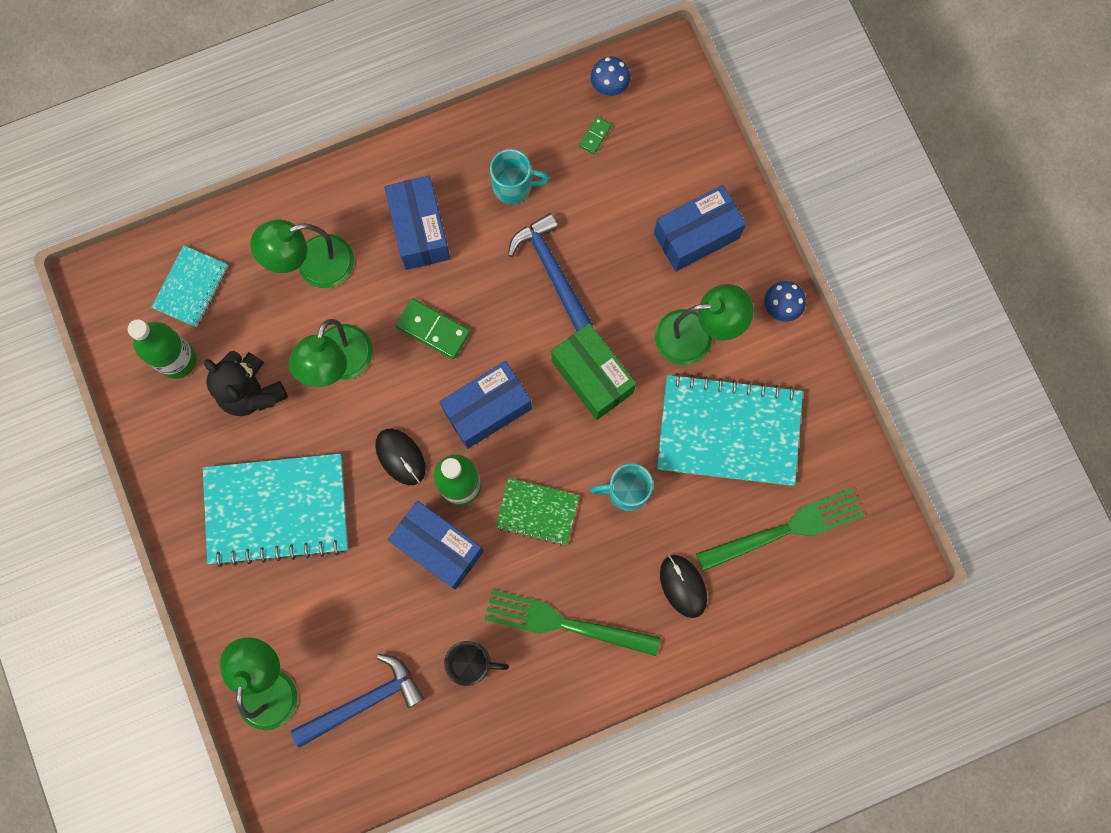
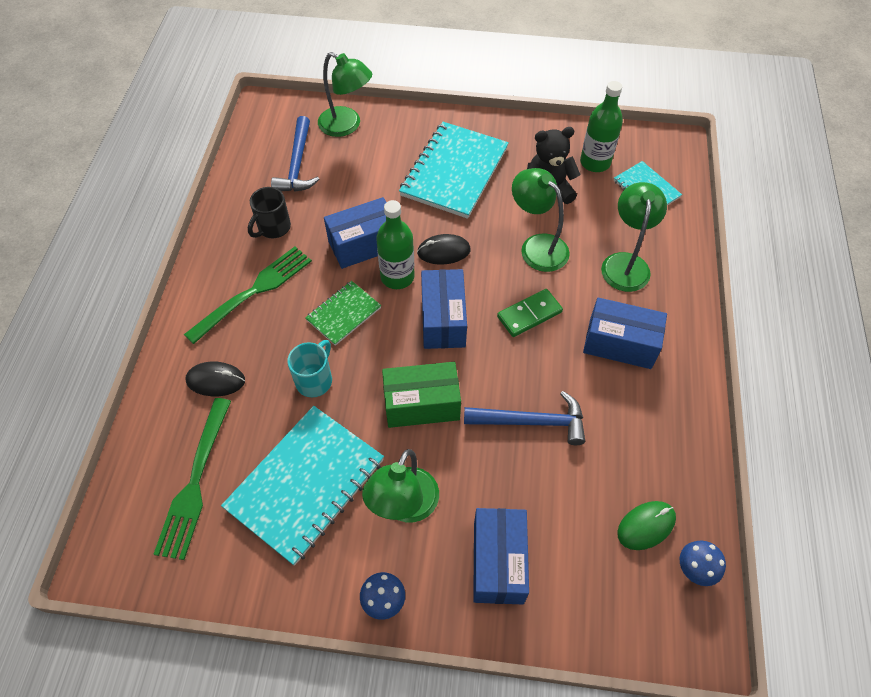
camera: 120 degrees right, 20 degrees down
turquoise mug [490,149,549,204] -> none
green domino [579,116,612,154] -> green mouse [617,501,676,550]

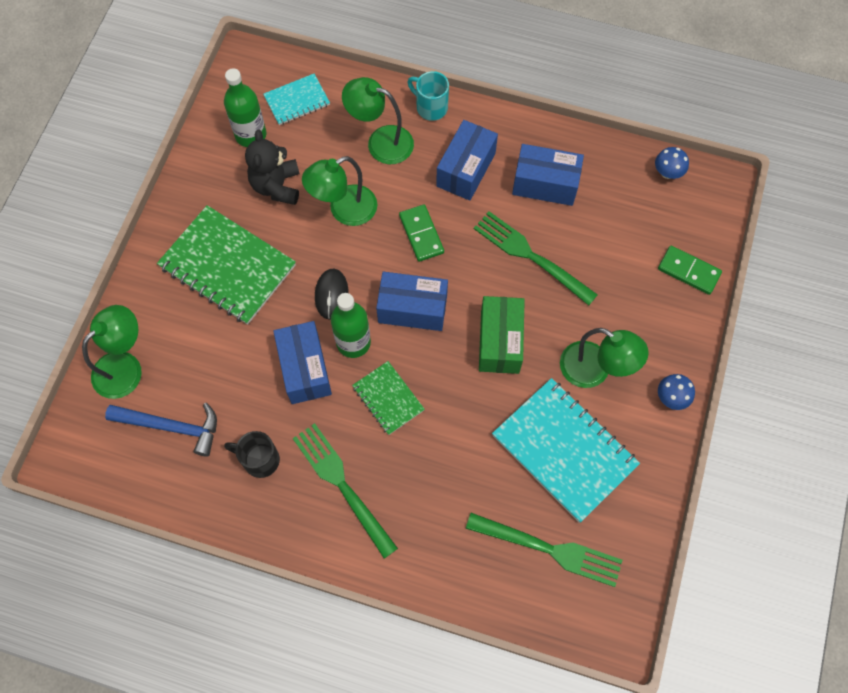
camera: 80 degrees left, 10 degrees up
black mouse [186,362,245,396] -> none
black mug [248,187,291,238] -> black mug turned 150 degrees clockwise [224,431,280,478]
turquoise mug [287,340,332,397] -> turquoise mug moved to [407,71,449,121]
turquoise notebook [399,122,509,219] -> green notebook [157,205,296,324]
blue hammer [464,391,585,445] -> green fork [474,211,598,306]
blue box [473,508,529,604] -> blue box moved to [512,144,584,206]
green mouse [617,501,676,550] -> none
none -> green domino [658,246,722,295]

